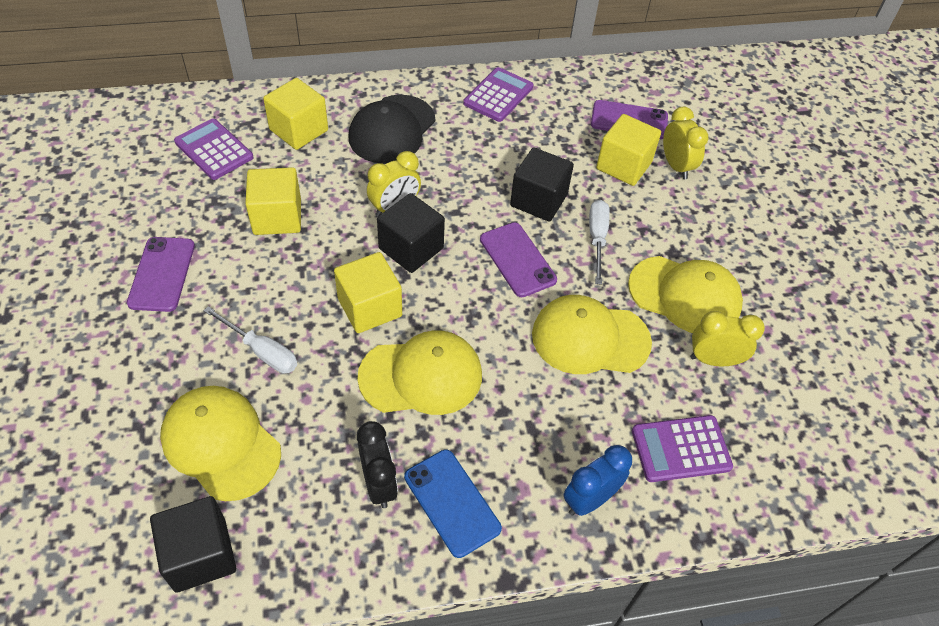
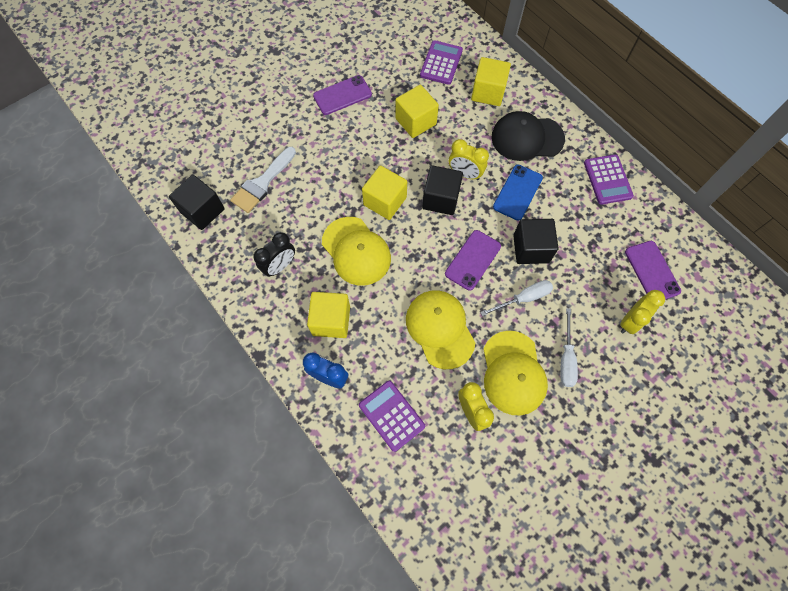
camera: 65 degrees right, 15 degrees up
yellow cap [160,386,281,501] -> white brush [230,147,296,213]
white screwdriver [204,306,297,373] -> white screwdriver moved to [560,308,578,387]
blue phone [404,449,502,558] -> blue phone moved to [493,165,543,221]
purple calculator [463,67,533,122] -> purple calculator turned 75 degrees clockwise [584,154,634,205]
yellow cube [596,114,661,186] -> yellow cube moved to [307,292,350,338]

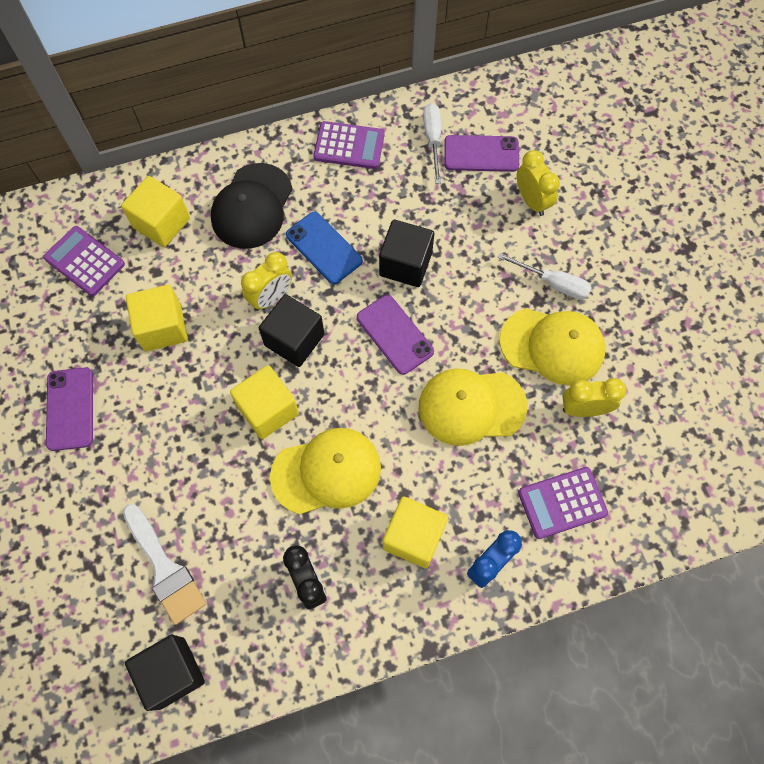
camera: 70 degrees left, 0 degrees up
white screwdriver [480,280,553,316] -> white screwdriver moved to [423,103,441,184]

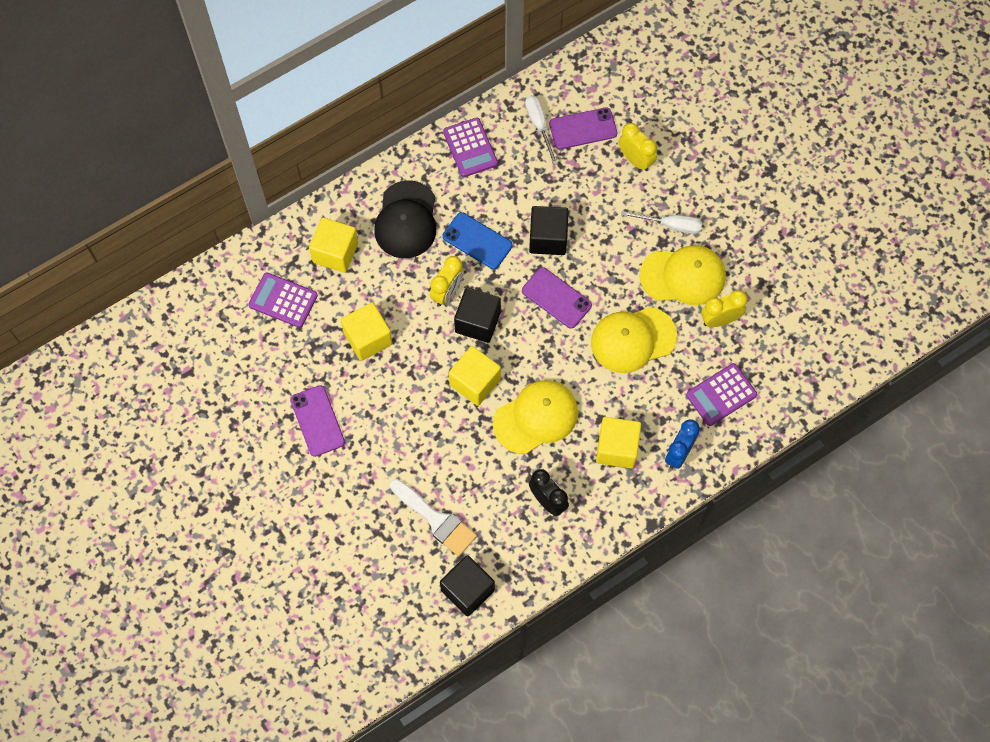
camera: 15 degrees left, 0 degrees up
purple calculator [313,121,385,169] -> purple calculator turned 75 degrees clockwise [443,118,498,177]

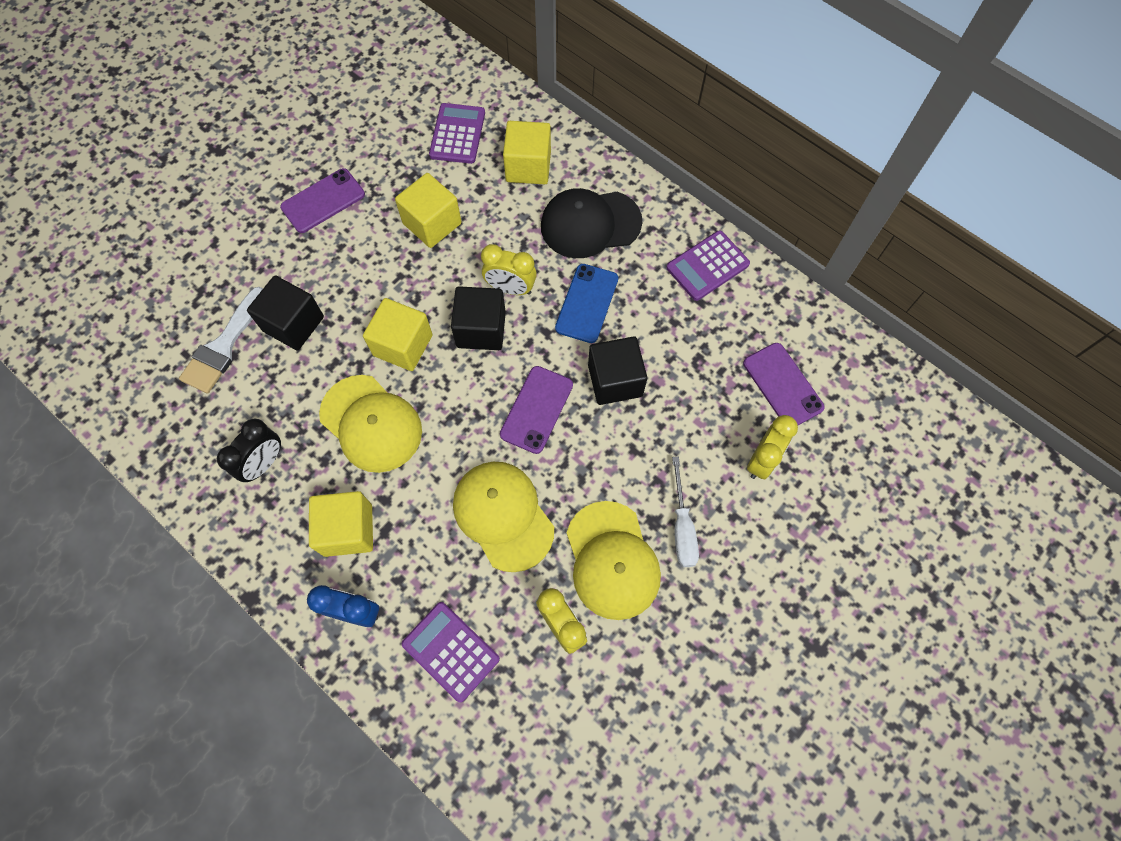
camera: 75 degrees right, 0 degrees up
black cube [440,555,495,617] -> black cube moved to [247,275,324,350]
white screwdriver [525,96,558,165] -> none

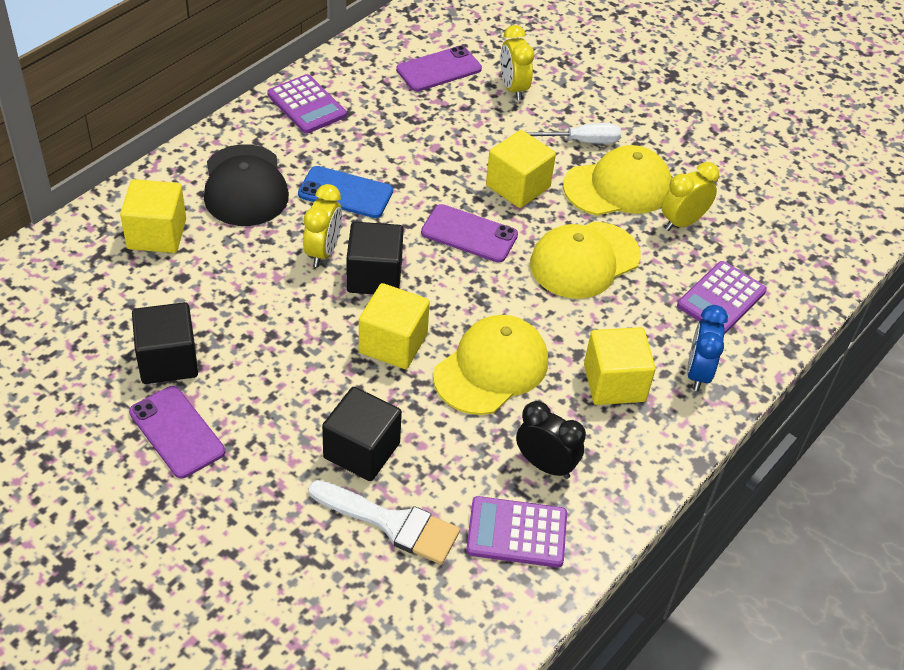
camera: 95 degrees left, 20 degrees down
yellow cube [395,173,462,248] -> yellow cube moved to [486,130,556,208]
purple calculator [429,103,485,164] -> purple calculator moved to [466,496,567,568]
black cube [588,336,647,405] -> black cube moved to [132,302,198,384]
yellow clock [747,415,798,479] -> yellow clock turned 135 degrees counterclockwise [500,25,534,100]

